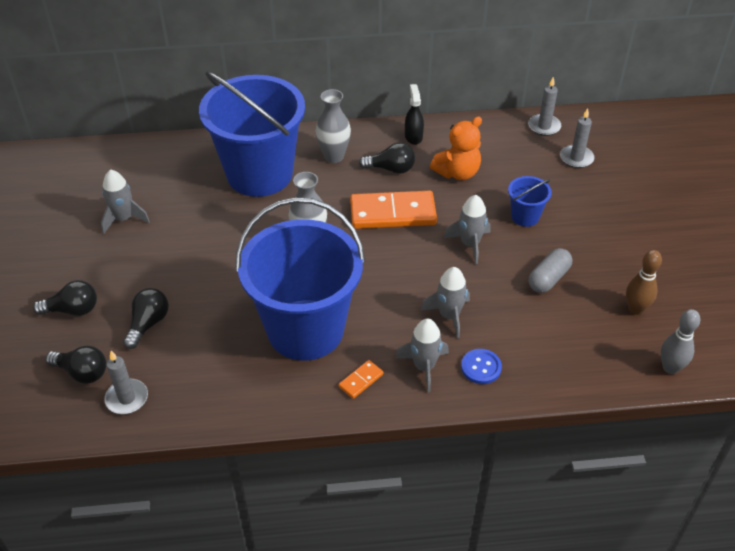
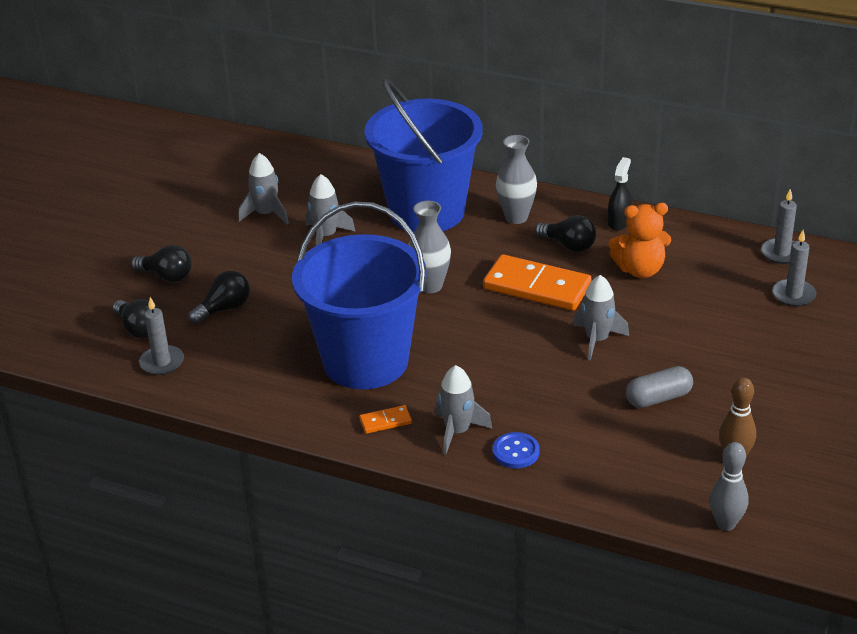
camera: 30 degrees right, 10 degrees down
grey rocket [421,267,470,339] -> grey rocket moved to [306,174,356,246]
blue bucket [508,176,552,227] -> none

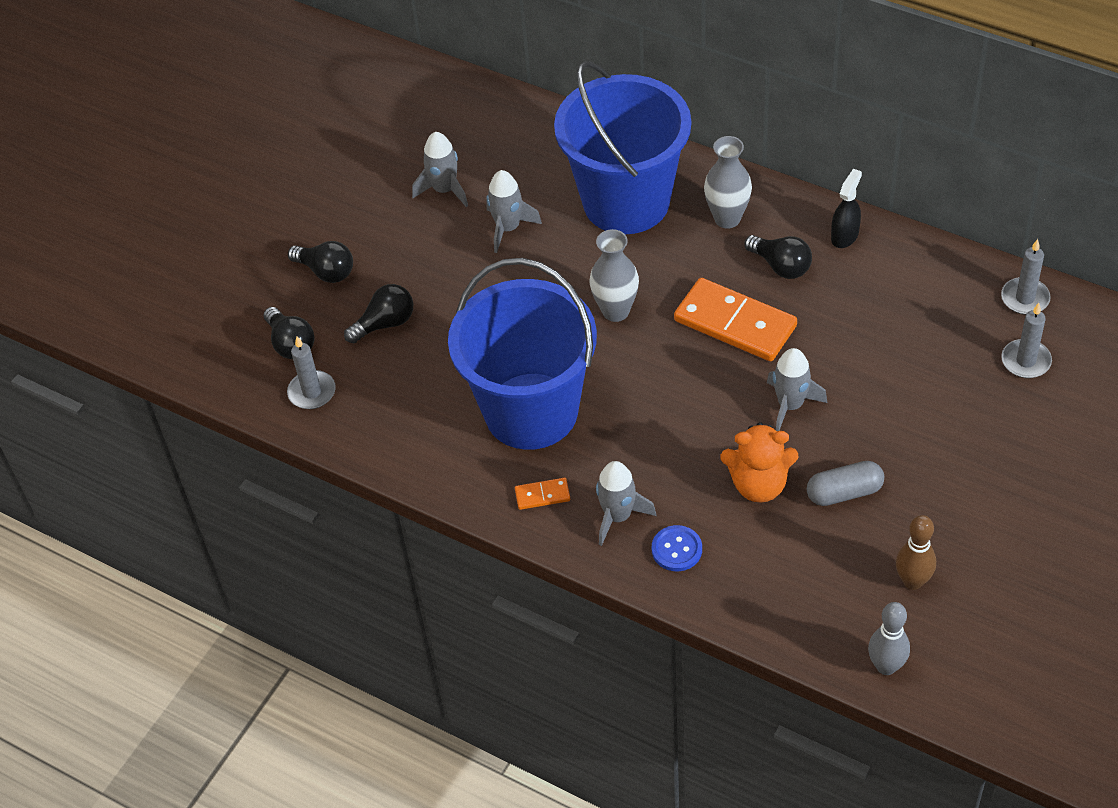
camera: 10 degrees right, 15 degrees up
orange teddy bear [609,203,671,278] -> orange teddy bear moved to [721,422,798,503]

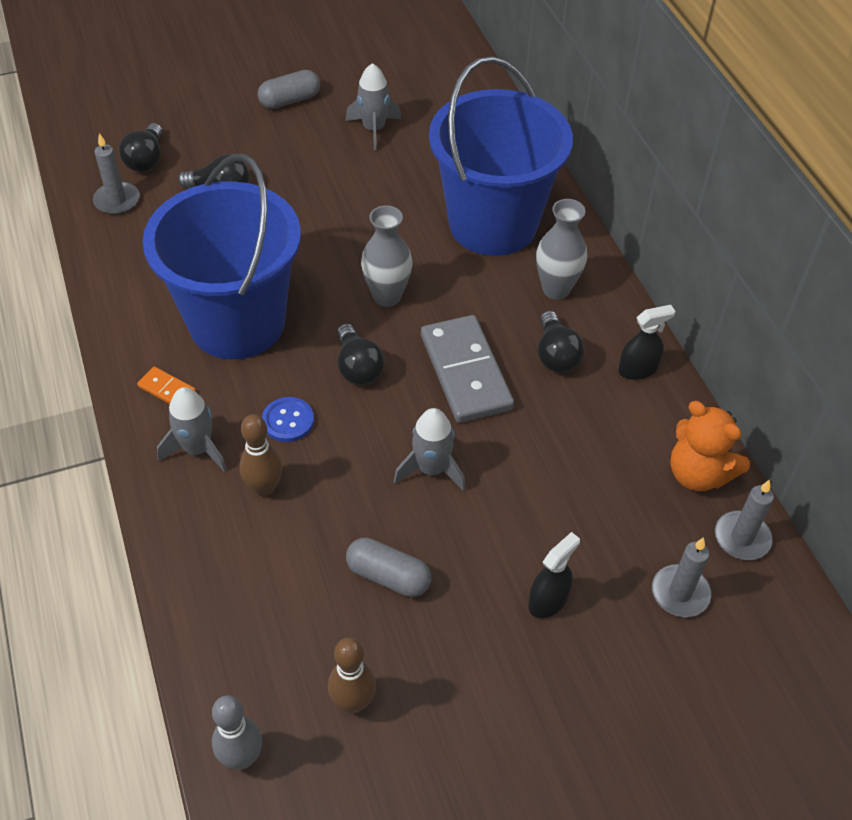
camera: 35 degrees right, 0 degrees up
black light bulb [288,241,353,283] -> black light bulb moved to [337,324,384,385]
grey rocket [487,170,542,253] -> none
blue button [652,525,702,571] -> blue button moved to [262,397,314,442]
orange domino [674,278,797,361] -> grey domino [421,315,514,423]
orange teddy bear [721,422,798,503] -> orange teddy bear moved to [670,401,750,491]
none -> brown bowling pin [240,414,282,497]
none -> grey capsule [258,70,320,109]
none -> black spray bottle [528,532,580,618]

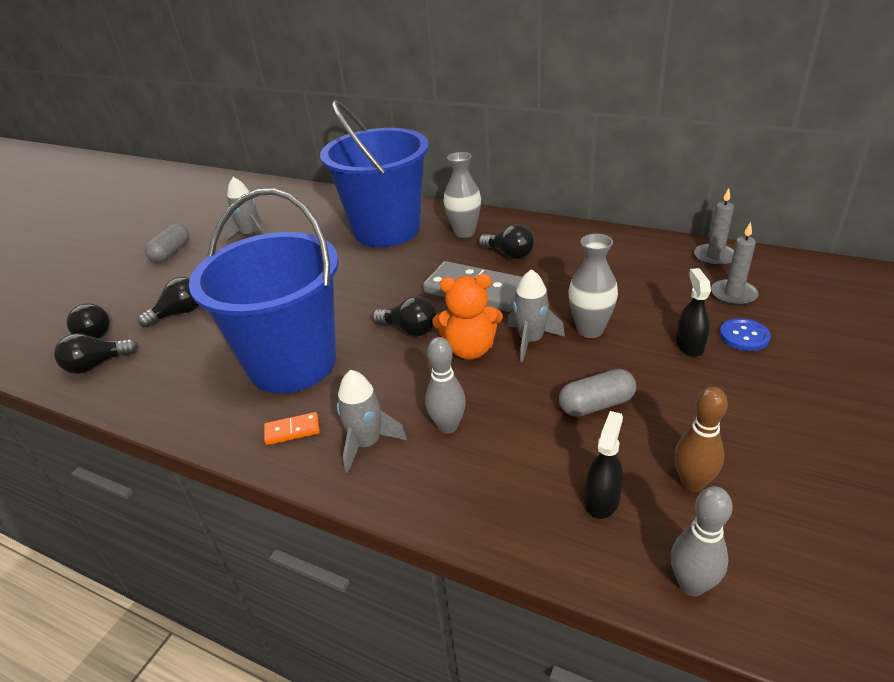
camera: 40 degrees left, 15 degrees down
grey candle [93,133,140,215] -> black light bulb [54,333,138,374]
brown bowling pin [240,414,282,497] -> grey bowling pin [425,337,466,434]
blue button [262,397,314,442] -> blue button moved to [720,318,771,351]
grey vase [361,205,413,307] -> grey vase moved to [568,234,618,338]
black spray bottle [618,305,675,380] -> black spray bottle moved to [585,411,623,519]
orange teddy bear [670,401,750,491] -> orange teddy bear moved to [432,274,503,360]

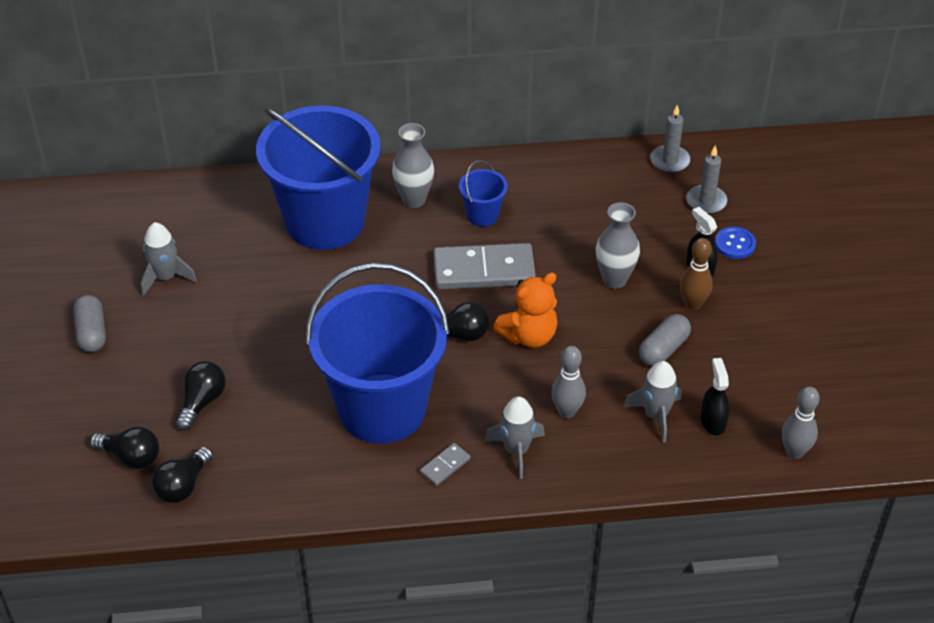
camera: 35 degrees left, 10 degrees up
orange domino [264,412,320,445] -> grey domino [420,443,471,486]
black light bulb [479,224,535,259] -> blue bucket [459,160,508,227]
grey rocket [507,269,565,362] -> grey rocket moved to [623,361,681,443]
brown bowling pin [674,387,728,492] -> brown bowling pin moved to [680,238,713,310]

